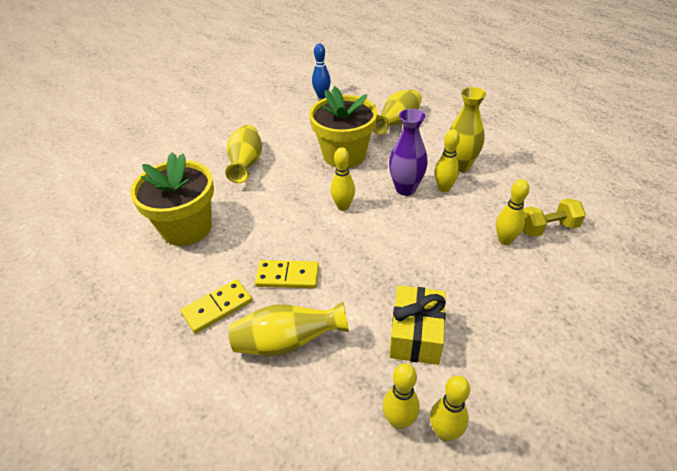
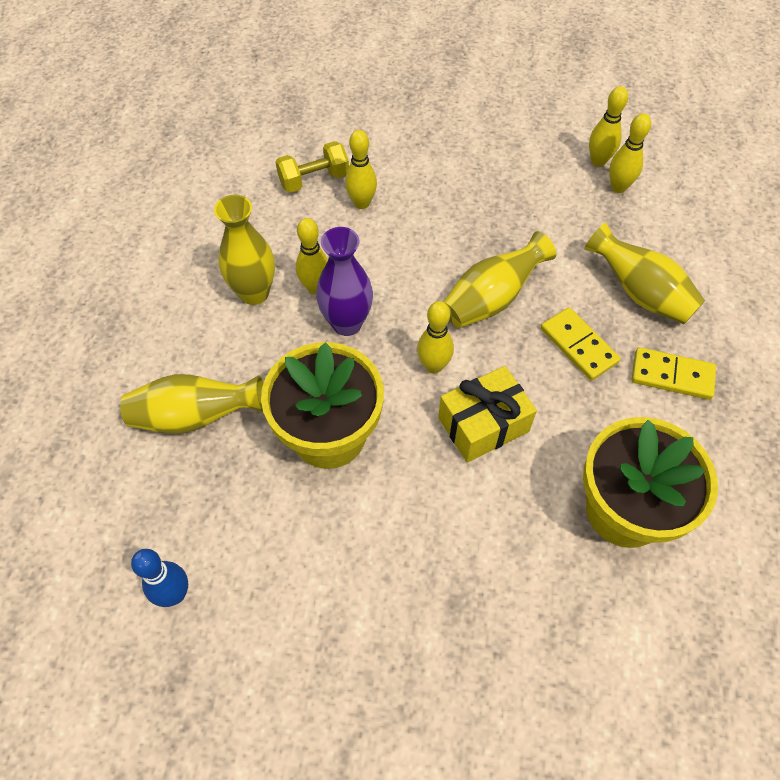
camera: 130 degrees left, 15 degrees up
yellow vase [225,125,262,183] -> yellow vase moved to [443,231,556,328]
yellow gift [389,285,446,365] -> yellow gift moved to [438,366,537,463]
yellow dumbbell [522,198,586,237] -> yellow dumbbell turned 60 degrees counterclockwise [275,141,349,193]

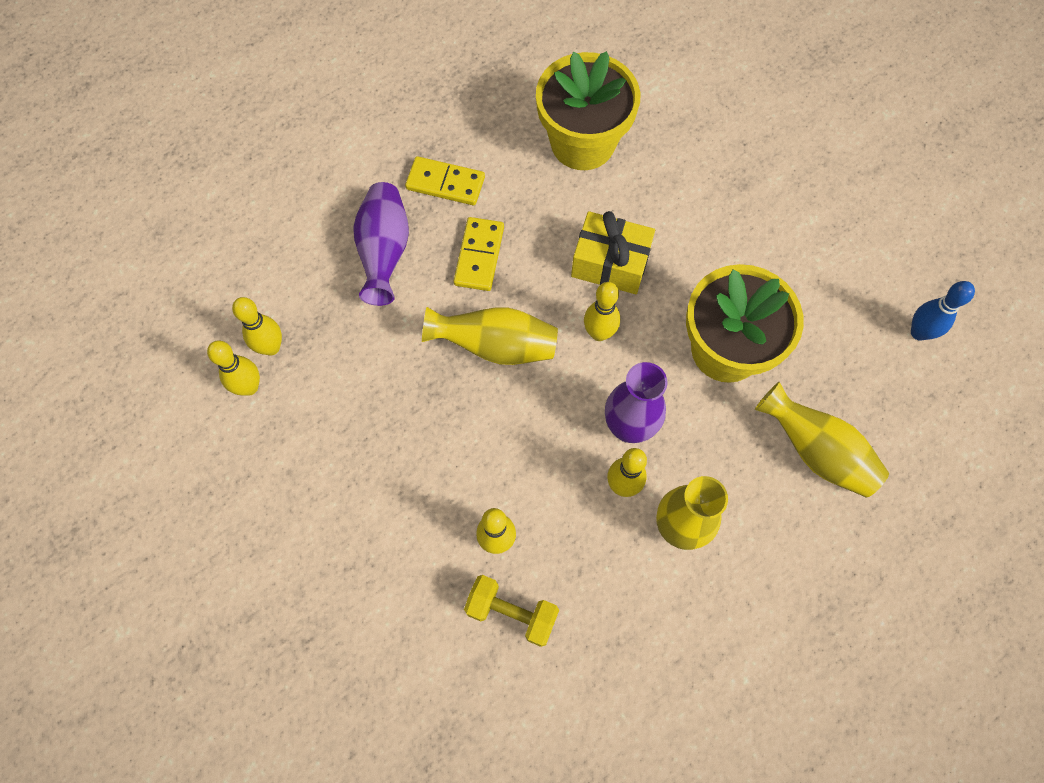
camera: 135 degrees left, 10 degrees up
yellow vase [584,223,705,324] -> purple vase [353,182,409,306]
yellow domino [631,347,716,400] -> yellow domino turned 45 degrees counterclockwise [405,156,485,205]

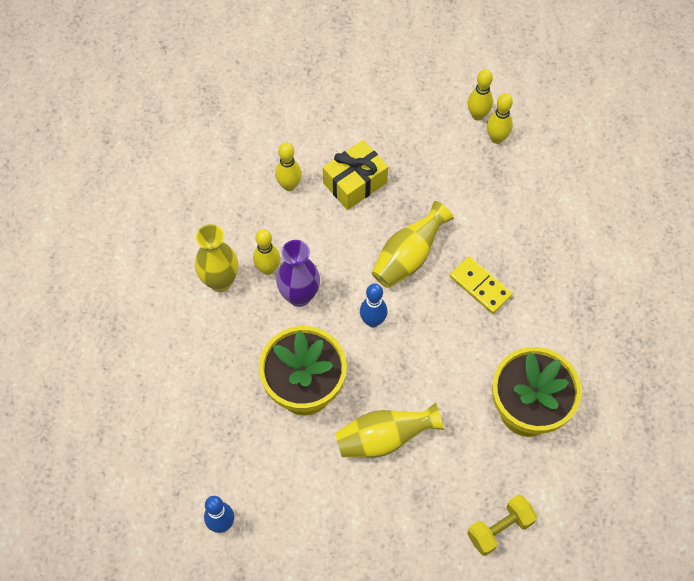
camera: 125 degrees right, 5 degrees down
purple vase [353,182,409,306] -> none
yellow domino [405,156,485,205] -> none
yellow dumbbell [464,575,559,647] -> yellow dumbbell moved to [467,495,537,556]
yellow gift [571,211,655,294] -> yellow gift moved to [323,140,388,210]
yellow bowling pin [584,282,620,341] -> blue bowling pin [360,284,388,327]
yellow vase [755,382,889,497] -> yellow vase moved to [335,403,444,458]

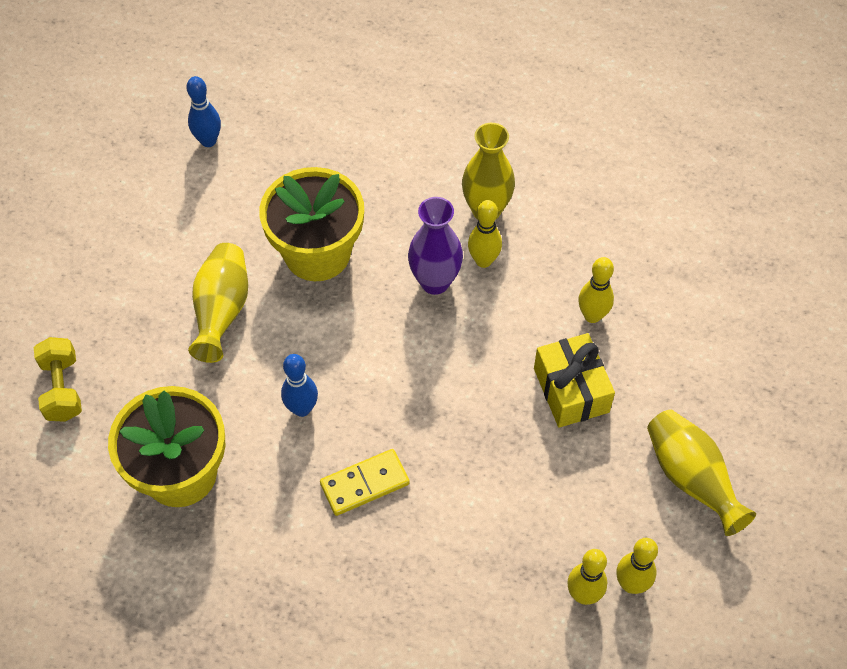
camera: 110 degrees right, 5 degrees down
blue bowling pin [360,284,388,327] -> blue bowling pin moved to [281,354,318,417]
yellow vase [372,201,454,288] -> yellow vase moved to [647,410,756,536]

